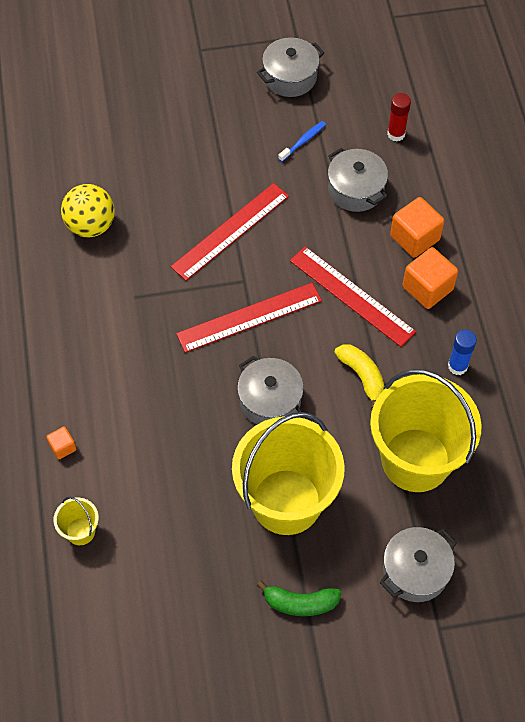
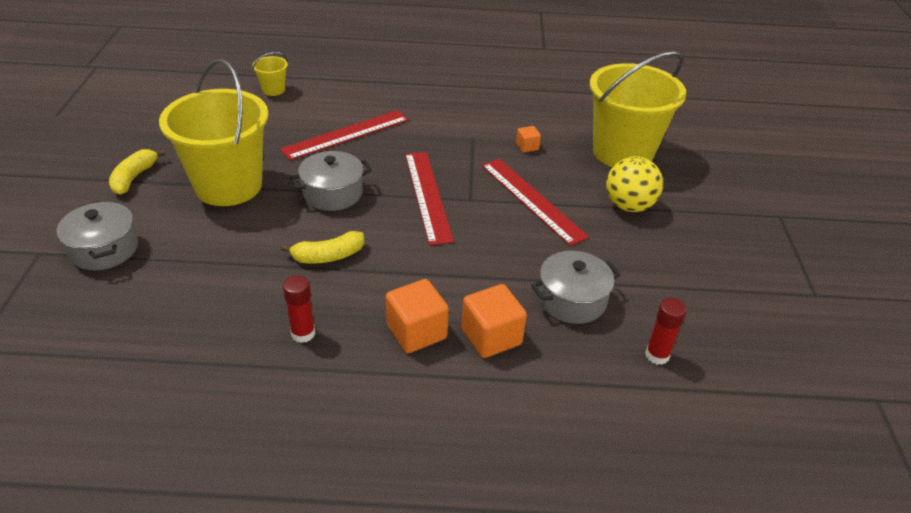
camera: 100 degrees right, 20 degrees down
orange cube [46,426,76,460] -> orange cube moved to [516,126,541,153]
yellow ball [61,184,115,237] -> yellow ball moved to [606,156,663,212]
green banana [256,581,341,616] -> yellow banana [109,149,166,195]
grey pot [257,37,324,97] -> none
blue toothbrush [278,121,326,162] -> none
red ruler [290,246,416,347] -> red ruler moved to [280,110,409,160]
yellow bucket [370,369,482,492] -> yellow bucket moved to [590,51,687,167]
blue glue stick [448,330,477,375] -> red glue stick [283,275,315,343]

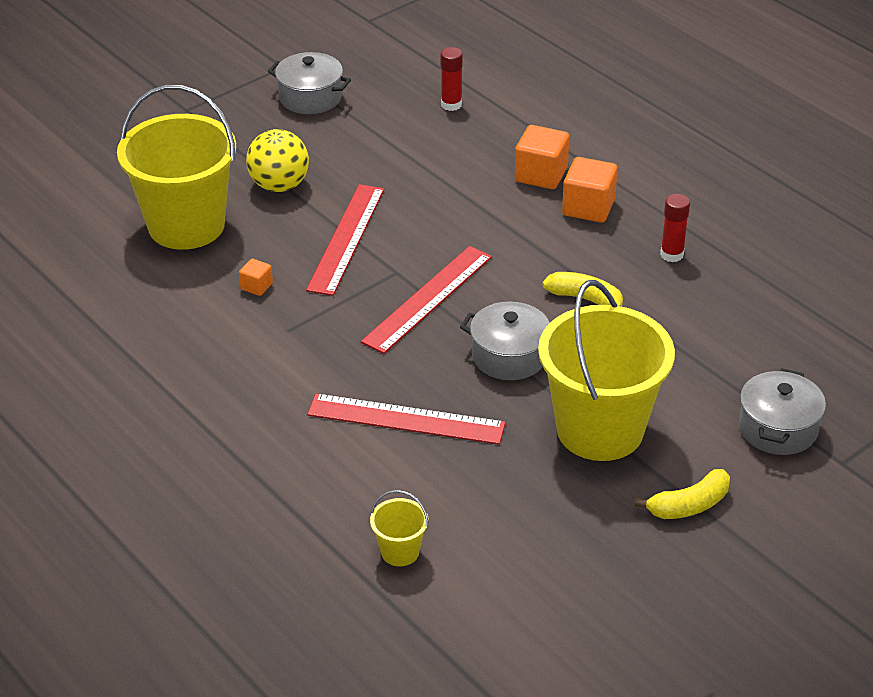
camera: 130 degrees left, 0 degrees up
grey pot [531,251,621,324] -> grey pot moved to [268,52,351,114]

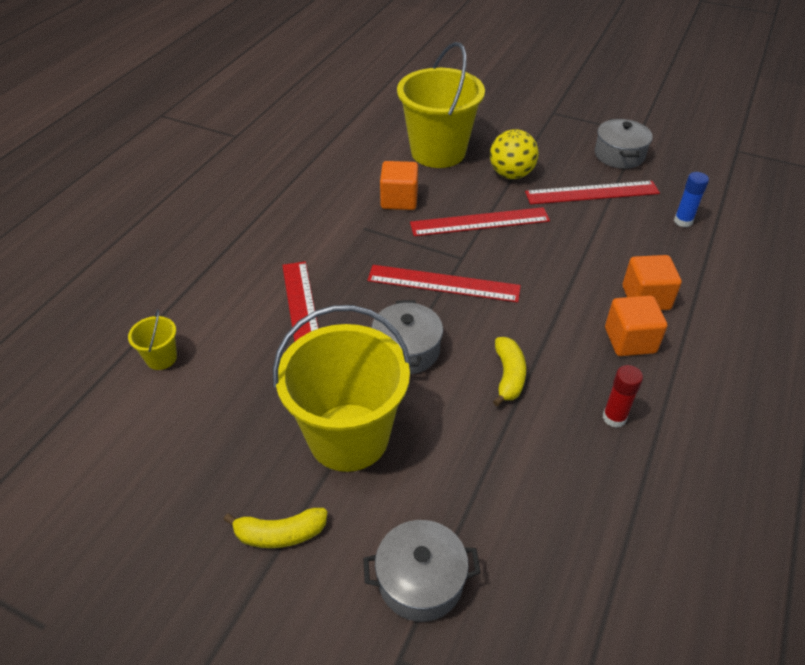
camera: 65 degrees right, 5 degrees up
orange cube [239,259,273,296] -> orange cube [380,161,418,210], size x1.92
red glue stick [440,47,463,111] -> blue glue stick [674,172,709,227]
yellow banana [635,469,730,519] -> yellow banana turned 45 degrees counterclockwise [224,508,327,548]
none -> red ruler [525,181,660,204]

